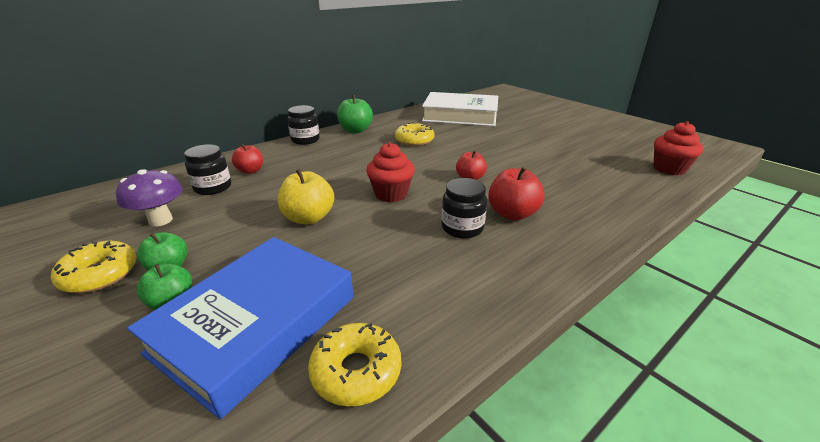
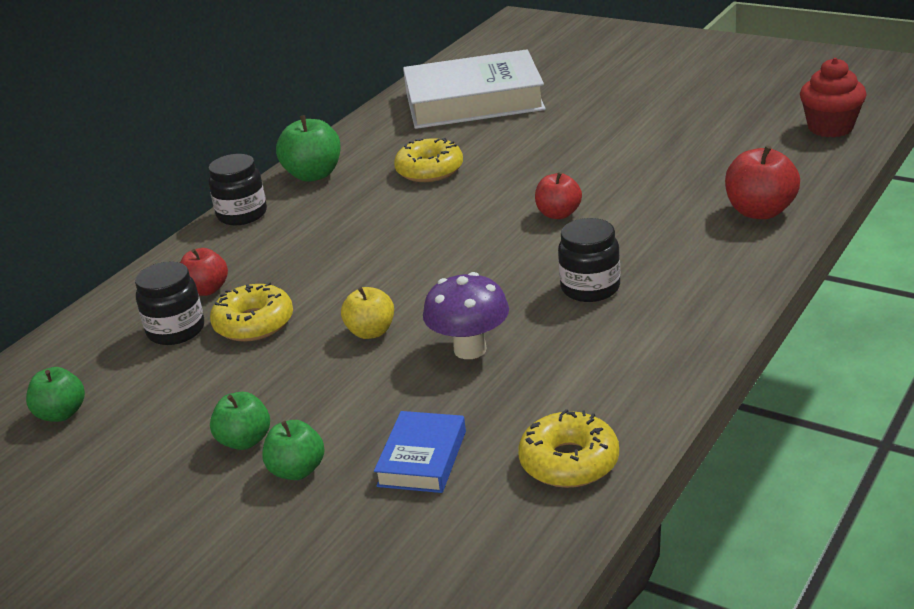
camera: 15 degrees left, 0 degrees up
yellow donut [51,241,137,293] -> yellow donut moved to [210,282,293,342]
purple mushroom [116,169,183,226] -> purple mushroom moved to [423,272,509,359]
blue book [127,237,354,419] -> blue book [374,411,466,493], size x0.47
yellow apple [278,169,334,224] -> yellow apple [341,287,394,339], size x0.67
red cupcake [366,142,415,202] -> none
red apple [488,167,545,221] -> red apple moved to [725,145,800,219]
none -> green apple [26,367,85,422]

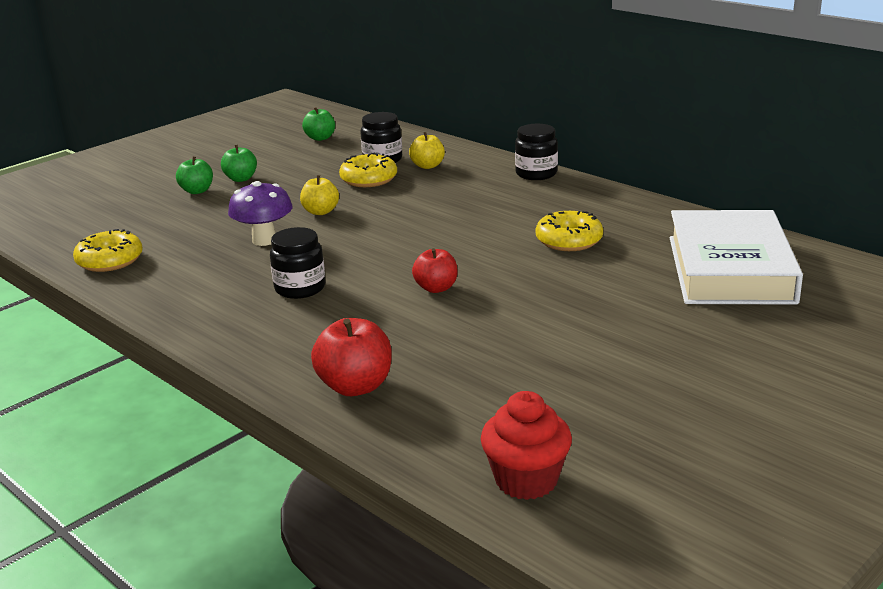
camera: 100 degrees right, 5 degrees down
red apple [180,248,228,296] -> yellow apple [409,132,445,169]
green apple [276,115,341,182] -> none
blue book [374,411,466,493] -> none

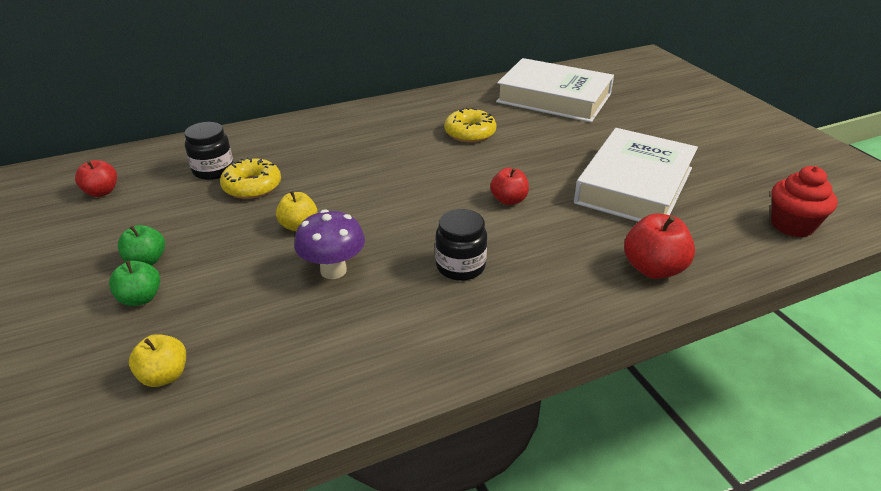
camera: 70 degrees left, 10 degrees up
yellow donut [73,229,143,272] -> none
green apple [302,107,335,141] -> red apple [75,160,117,197]
yellow apple [409,132,445,169] -> yellow apple moved to [129,334,186,387]
black jar [515,124,558,180] -> none
none -> white book [574,128,698,222]

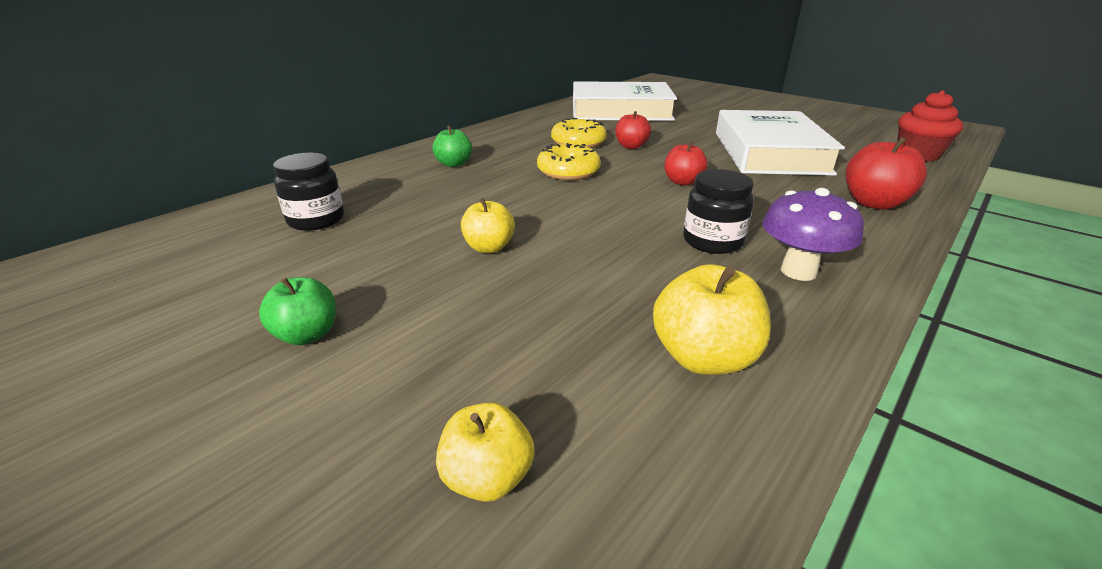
camera: 25 degrees left, 5 degrees down
red apple [75,160,117,197] -> red apple moved to [615,111,651,149]
green apple [109,261,160,306] -> green apple moved to [432,126,472,167]
yellow donut [220,157,281,199] -> yellow donut moved to [537,143,601,180]
purple mushroom [294,209,365,279] -> purple mushroom moved to [762,188,864,281]
none -> yellow apple [653,264,771,375]

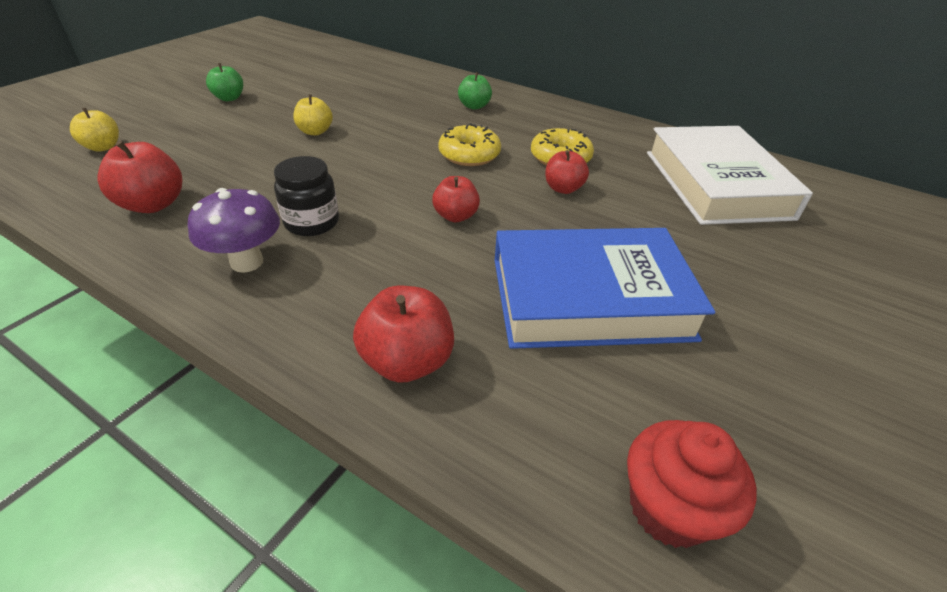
camera: 80 degrees right, 10 degrees up
black jar [273,153,344,231] -> none
yellow apple [653,264,771,375] -> red apple [98,141,182,213]
white book [716,110,845,176] -> blue book [495,228,715,349]

